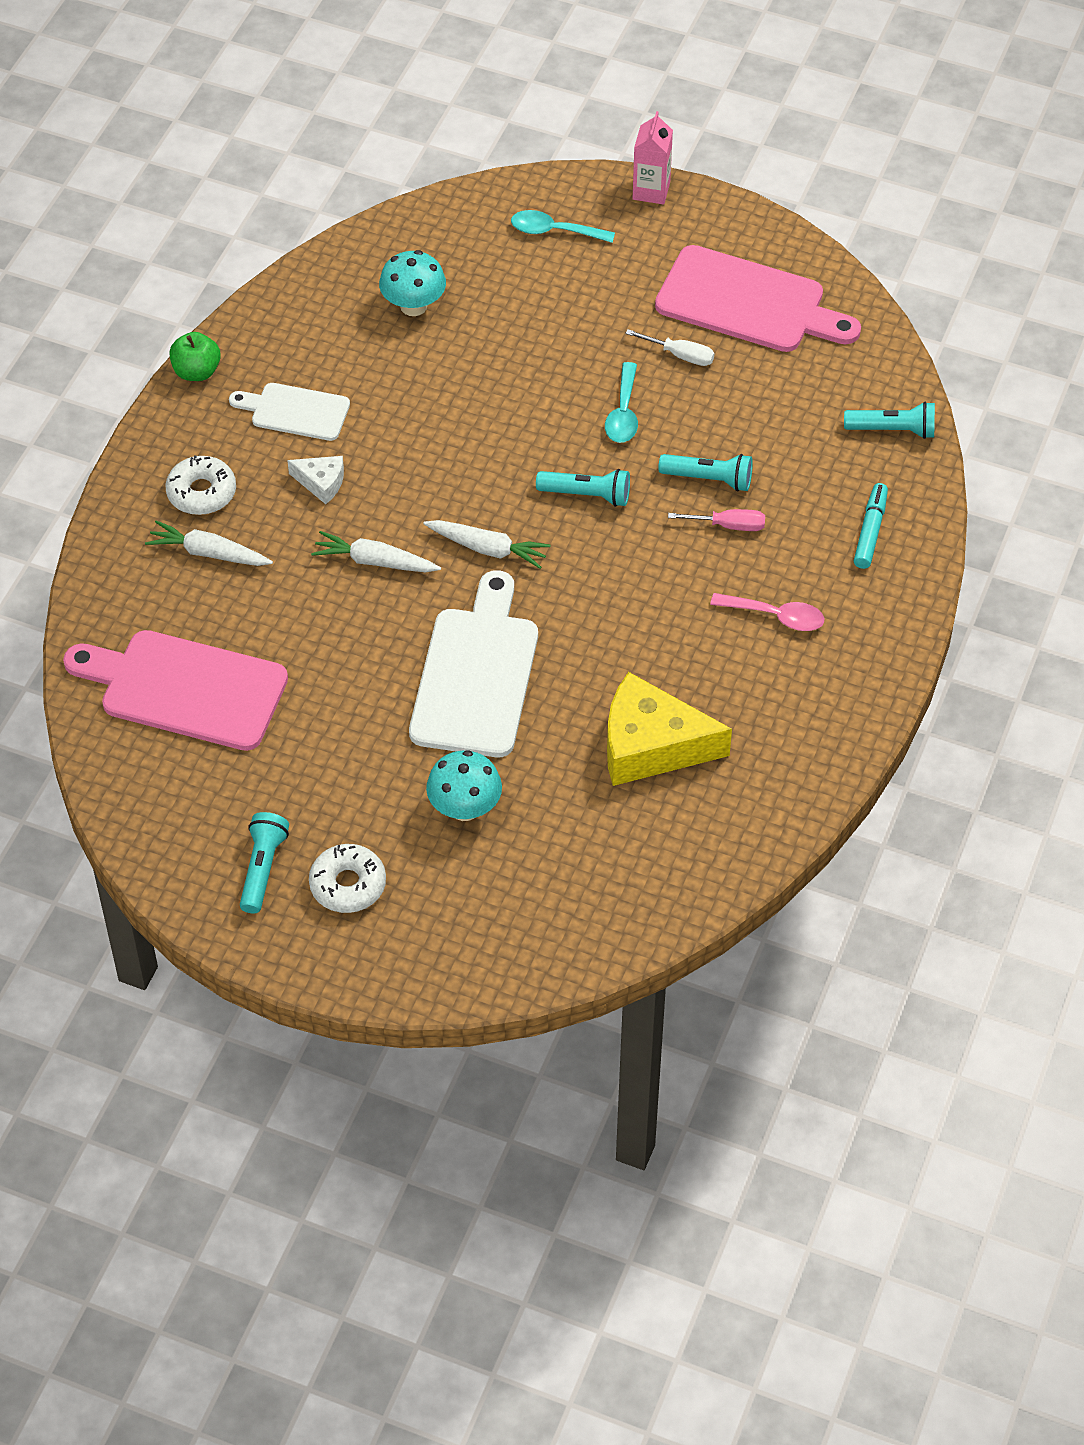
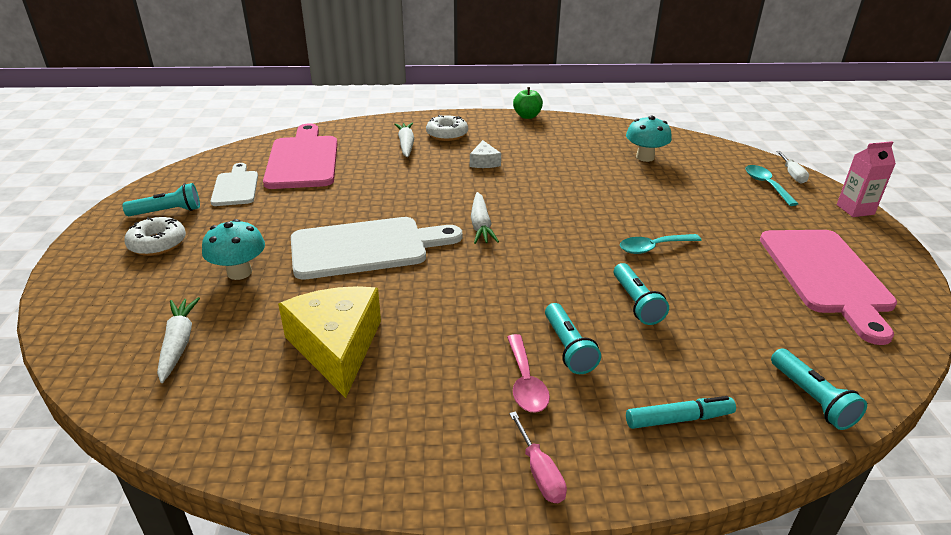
camera: 65 degrees right, 20 degrees down
white cutting board [229,383,350,441] -> white cutting board moved to [211,163,258,206]
white carrot [311,531,441,572] -> white carrot moved to [157,297,200,383]
turquoise flashlight [536,469,630,507] -> turquoise flashlight moved to [545,303,601,374]
white screwdriver [625,329,714,366] -> white screwdriver moved to [776,151,809,184]
pink screwdriver [668,509,765,531] -> pink screwdriver moved to [509,411,567,503]

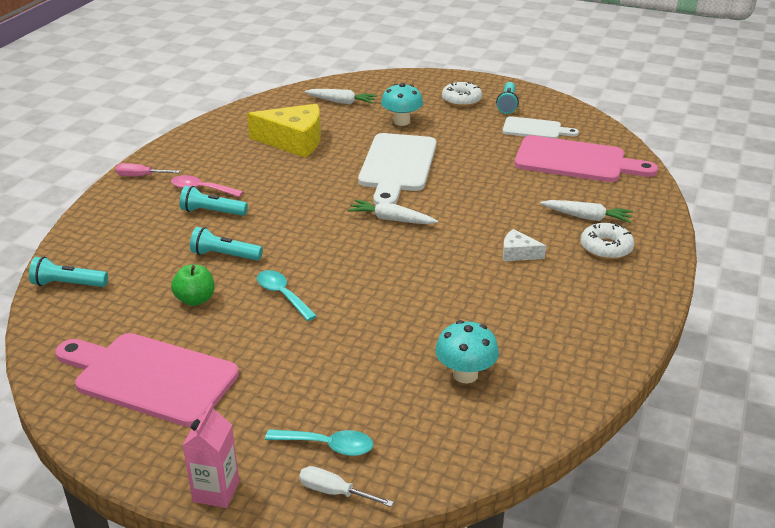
camera: 115 degrees right, 0 degrees up
green apple [513,87,543,119] -> green apple moved to [171,264,214,306]
turquoise spoon [620,234,702,254] -> turquoise spoon turned 45 degrees counterclockwise [257,270,317,321]
turquoise marker [626,396,736,429] -> none

